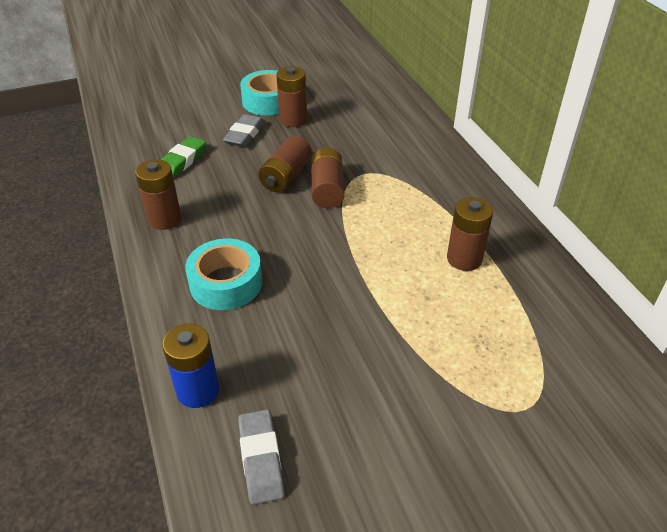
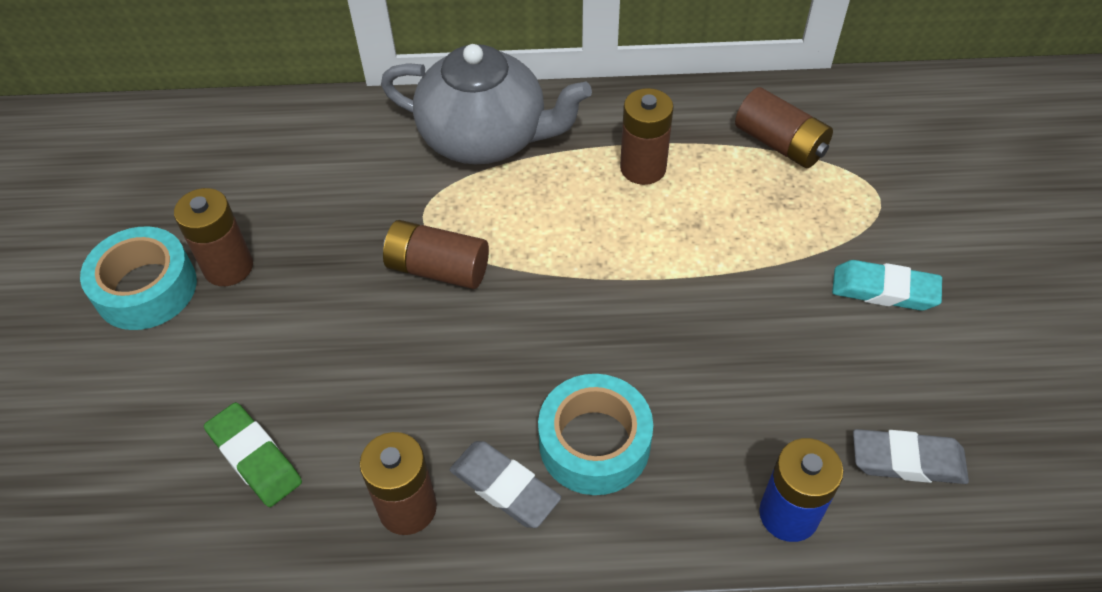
camera: 70 degrees left, 10 degrees up
grey eraser [223,114,265,147] -> grey eraser moved to [450,441,561,528]
brown battery [258,136,312,192] -> brown battery moved to [735,87,833,168]
none -> grey teapot [381,44,592,164]
none -> turquoise eraser [832,260,942,311]

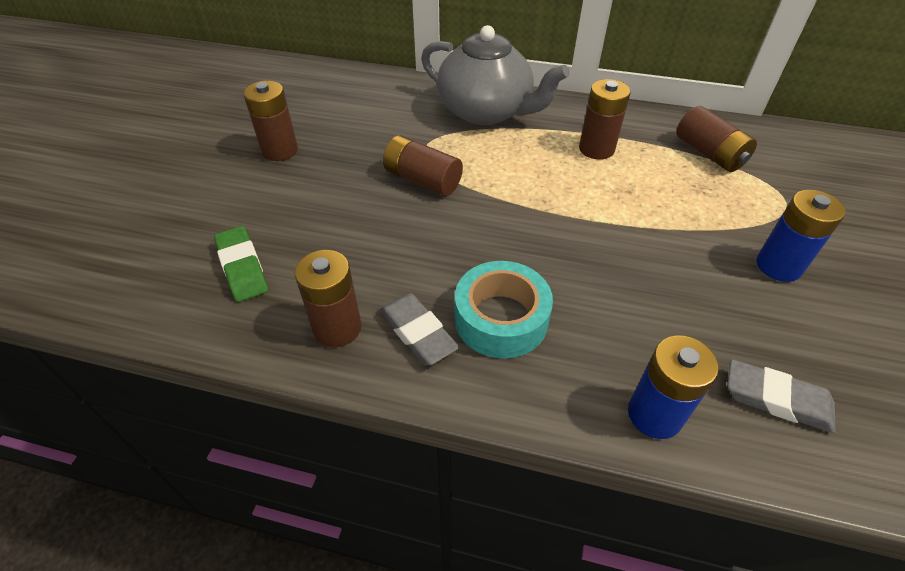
camera: 15 degrees right, 5 degrees down
turquoise tape [80,226,197,330] -> none
turquoise eraser [832,260,942,311] -> blue battery [757,190,846,282]

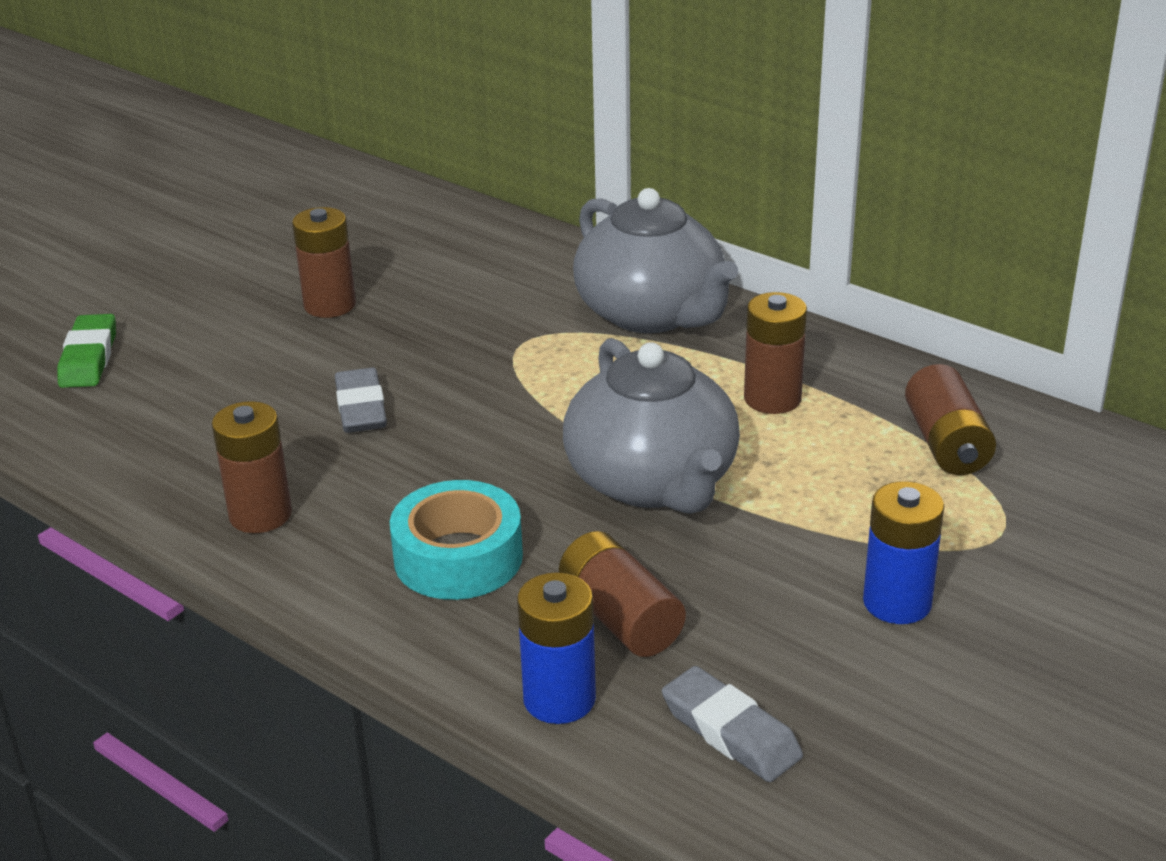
camera: 25 degrees right, 15 degrees down
green eraser [214,226,268,302] -> green eraser moved to [57,314,116,388]
grey eraser [380,293,459,365] -> grey eraser moved to [335,368,387,433]
brown battery [383,135,463,196] -> brown battery moved to [559,531,686,657]
none -> grey teapot [563,338,740,514]

